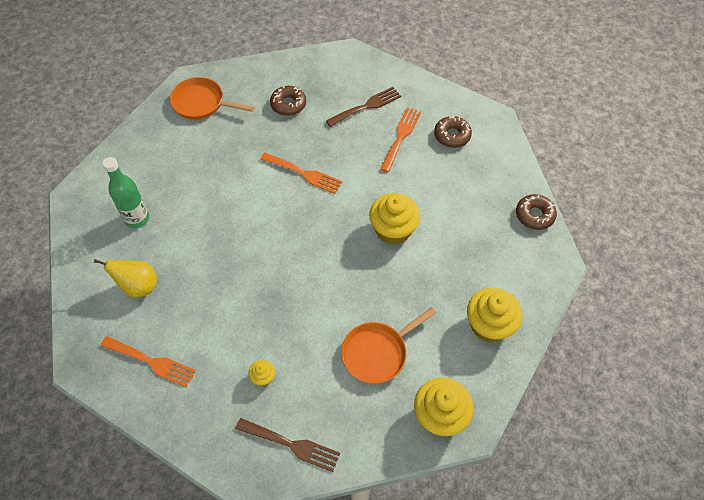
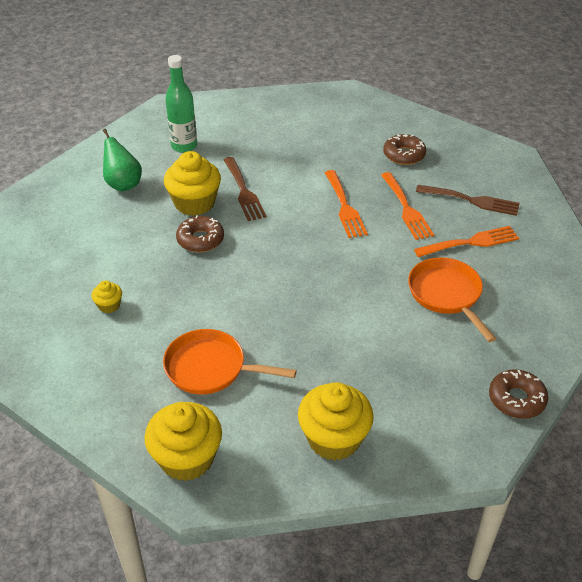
camera: 50 degrees right, 15 degrees down
yellow pear [94,259,157,297] -> green pear [103,129,142,191]
orange fork [101,336,196,388] -> orange fork moved to [381,172,434,240]
orange pan [170,77,254,120] -> orange pan moved to [408,257,496,342]
brown fork [236,418,340,472] -> brown fork moved to [224,157,267,221]
yellow cupcake [369,193,421,245] -> yellow cupcake moved to [164,151,221,216]
brown donut [434,115,472,148] -> brown donut moved to [176,215,224,252]

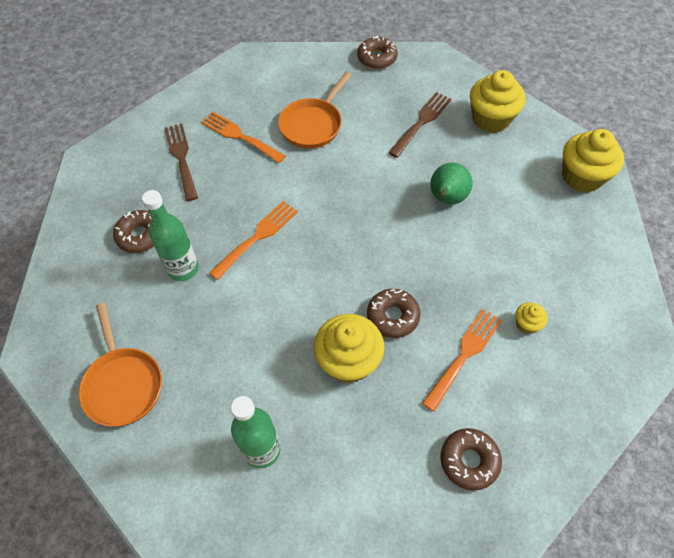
camera: 125 degrees left, 15 degrees up
green pear [103,129,142,191] -> green pear moved to [430,163,473,205]
orange pan [163,329,297,394] -> orange pan moved to [79,303,162,427]
brown fork [224,157,267,221] -> brown fork moved to [388,92,451,158]
orange fork [381,172,434,240] -> orange fork moved to [422,309,502,411]
none -> green bottle [142,190,199,281]
none -> brown donut [441,428,502,491]

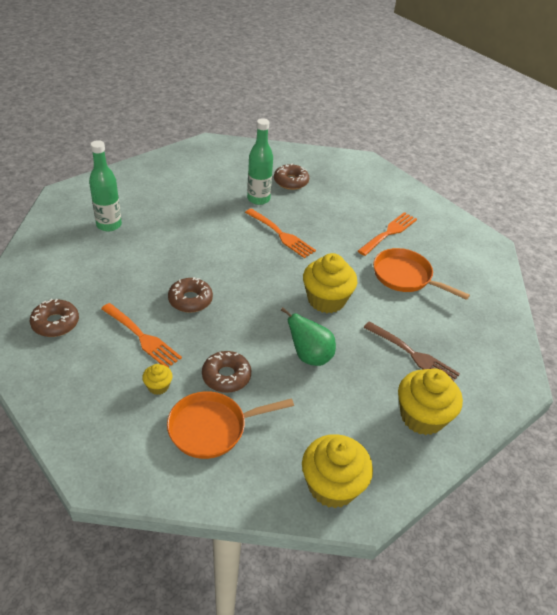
camera: 90 degrees right, 15 degrees down
orange pan [79,303,162,427] -> orange pan moved to [167,391,294,459]
brown fork [164,124,198,201] -> none
yellow cupcake [314,314,384,383] -> yellow cupcake moved to [303,253,357,313]
brown donut [357,36,398,69] -> brown donut moved to [202,351,251,393]

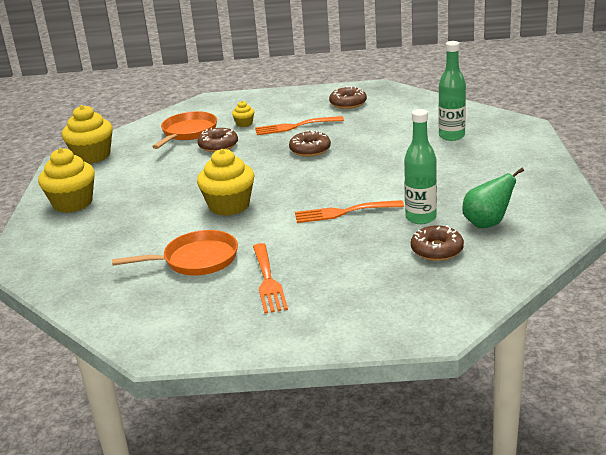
camera: 135 degrees right, 15 degrees down
green pear [280,307,336,366] -> green pear moved to [462,168,524,228]
brown fork [363,321,460,381] -> none

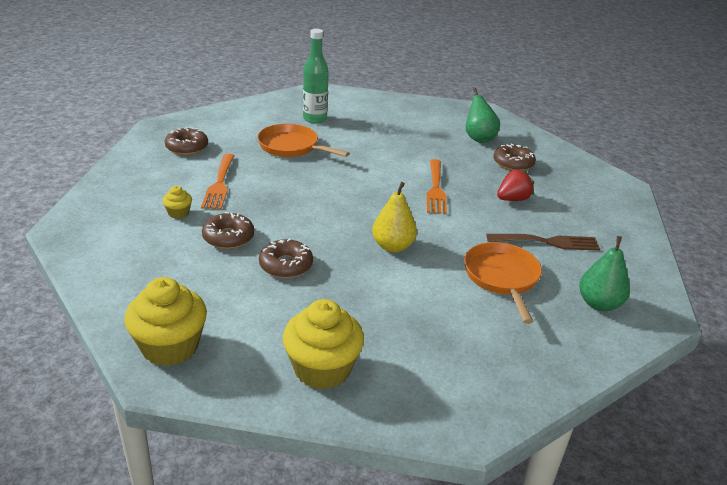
camera: 85 degrees left, 5 degrees up
orange pan [152,111,217,149] -> orange pan moved to [257,124,349,157]
yellow cupcake [197,149,255,216] -> yellow pear [372,182,417,253]
orange fork [253,243,288,314] -> brown fork [486,234,600,251]
brown donut [289,130,331,157] -> brown donut moved to [259,238,313,278]
green bottle [404,109,437,224] -> none
none -> red strawberry [497,169,534,201]
none -> green pear [579,236,630,311]

